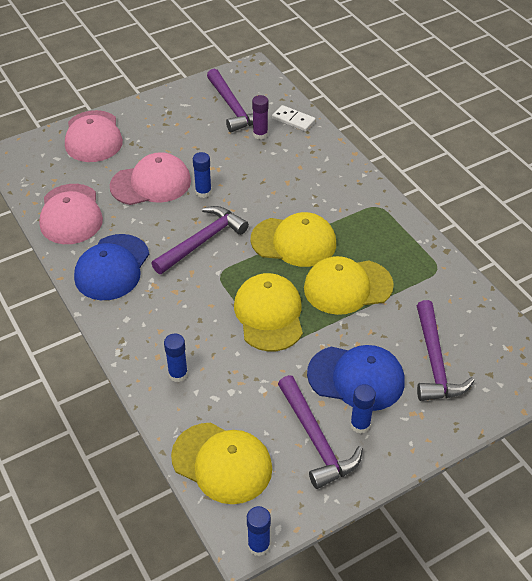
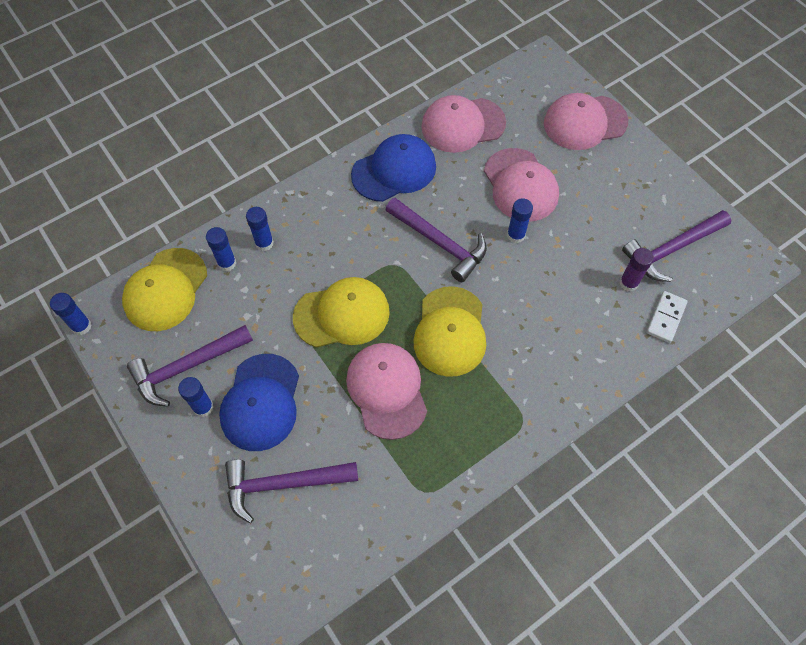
camera: 85 degrees right, 15 degrees up
blue cap [74,234,149,300] -> blue cap turned 135 degrees clockwise [351,134,436,202]
yellow cap [304,256,394,315] -> pink cap [346,343,427,440]
none -> blue glue stick [206,227,236,271]

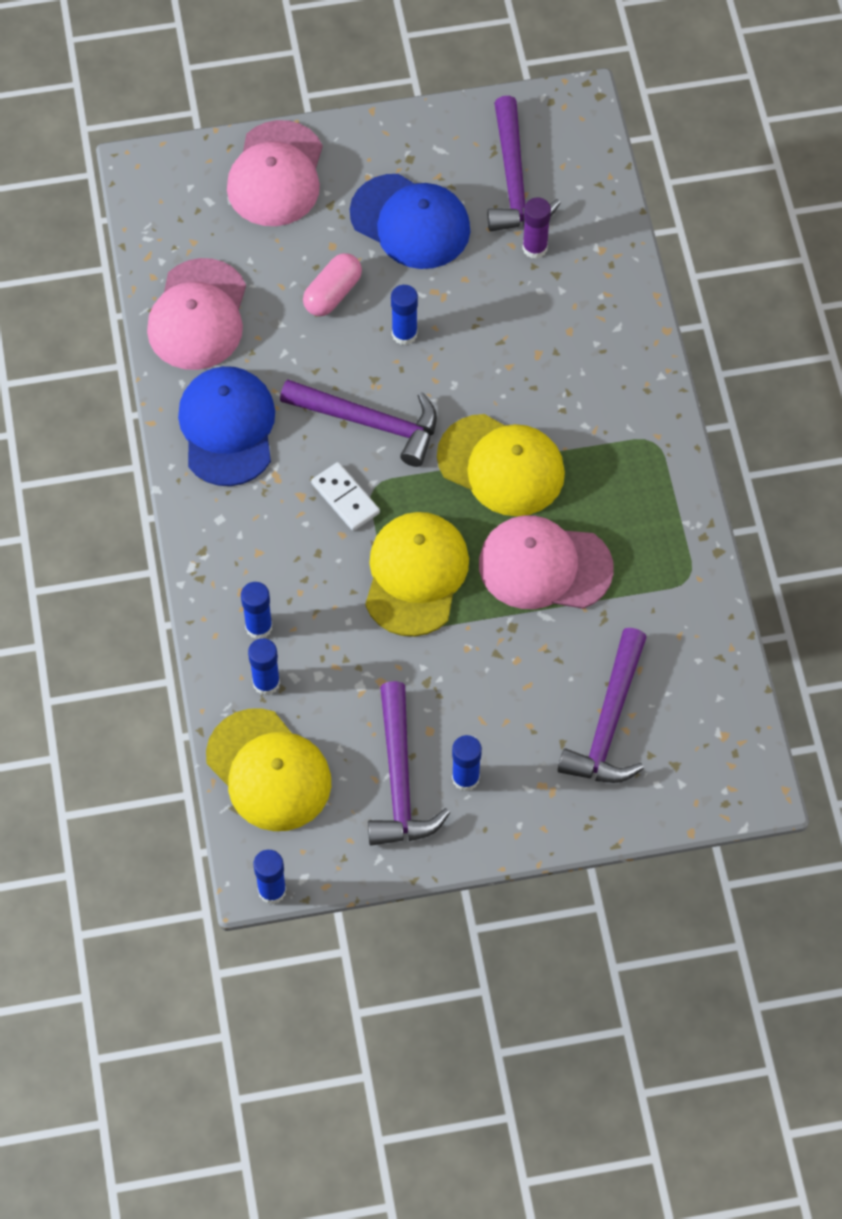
camera: 65 degrees left, 0 degrees up
blue cap [219,354,299,451] -> blue cap moved to [350,174,470,269]
purple hammer [386,198,487,282] -> purple hammer turned 45 degrees clockwise [280,379,437,467]
pink cap [484,148,559,222] -> pink capsule [303,253,362,316]
white domino [646,291,687,343] -> white domino moved to [311,462,380,531]

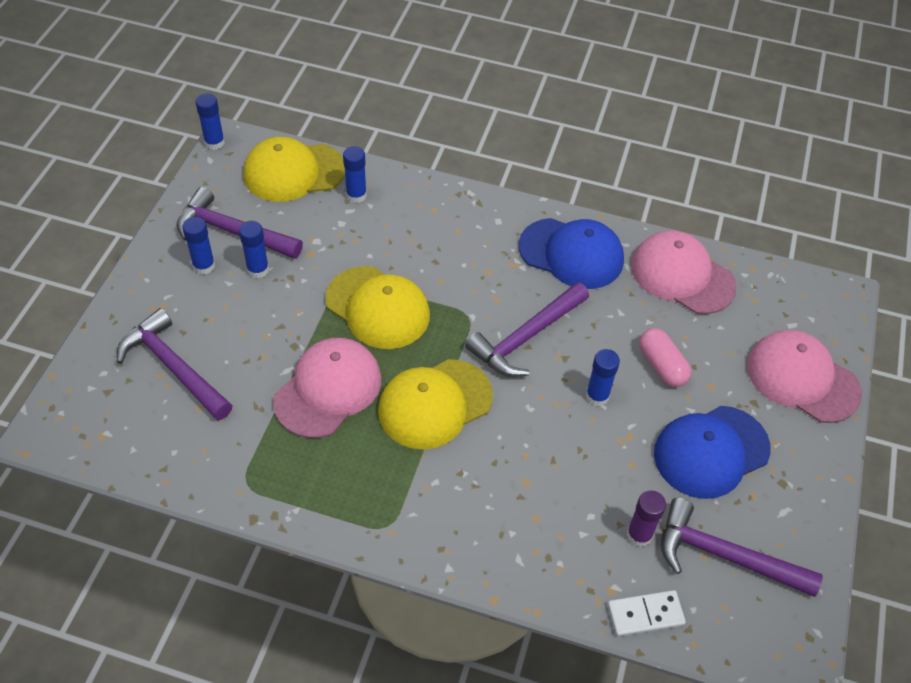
camera: 115 degrees right, 10 degrees down
blue glue stick [241,582,273,639] -> blue glue stick moved to [239,221,269,278]
white domino [311,462,380,531] -> white domino moved to [607,590,686,637]

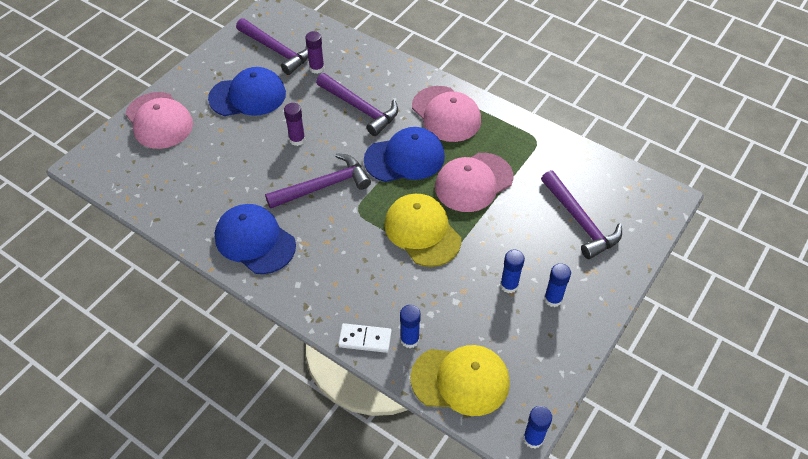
camera: 160 degrees left, 0 degrees up
purple hammer [177,187,303,259] -> purple hammer moved to [316,73,398,136]
yellow cap [378,359,493,450] -> blue cap [364,127,445,182]
blue glue stick [586,349,620,406] -> purple glue stick [284,103,305,146]
white domino [607,590,686,637] -> white domino moved to [338,323,392,353]
pink cap [631,231,737,314] -> pink cap moved to [412,86,481,142]
pink capsule [639,328,691,387] -> none

